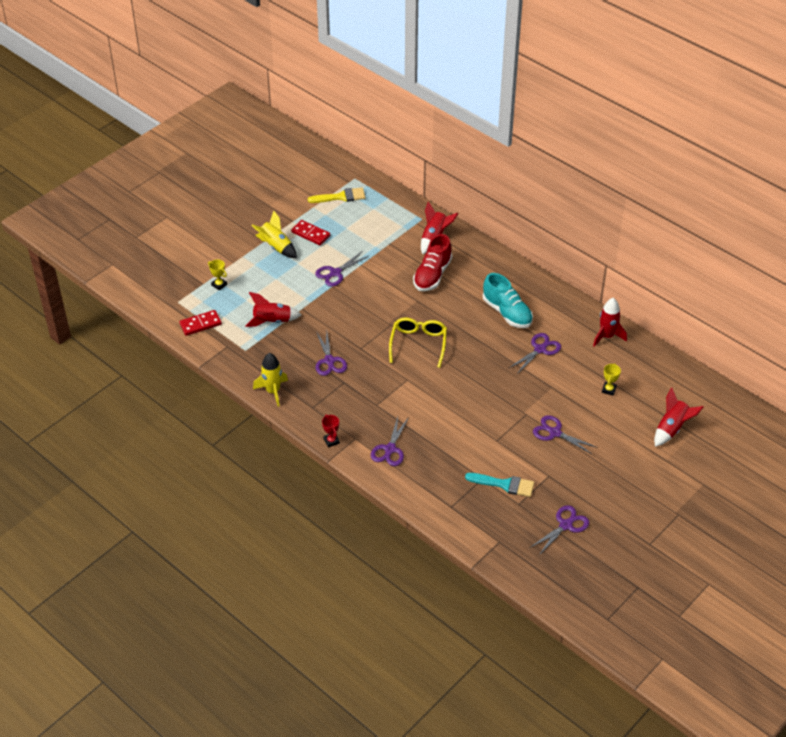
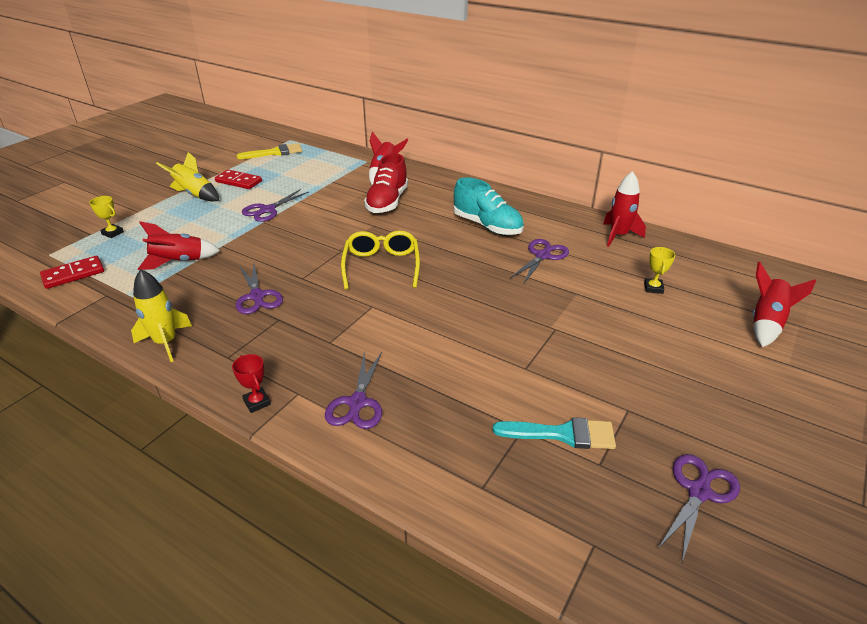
camera: 10 degrees left, 10 degrees down
purple scissors [533,415,598,454] -> none

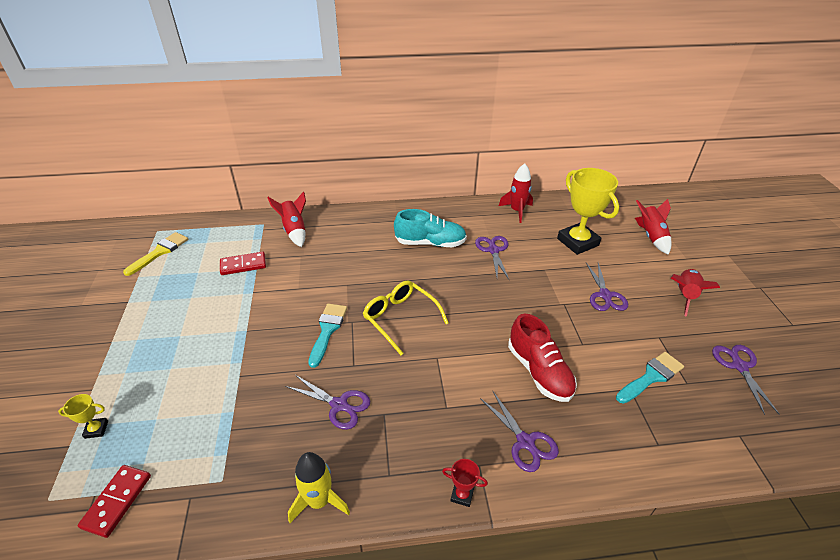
camera: 40 degrees left, 5 degrees up
red rocket [138,221,220,270] -> red rocket moved to [671,269,720,317]
yellow rocket [156,152,219,202] -> none
red domino [215,170,262,189] -> red domino moved to [220,252,266,275]
purple scissors [242,189,309,222] -> purple scissors moved to [586,263,628,311]
red shoe [364,153,408,213] -> red shoe moved to [508,314,577,402]
yellow trophy [644,247,675,294] -> yellow trophy [557,168,619,255], size x2.39
none -> turquoise brush [308,303,347,368]

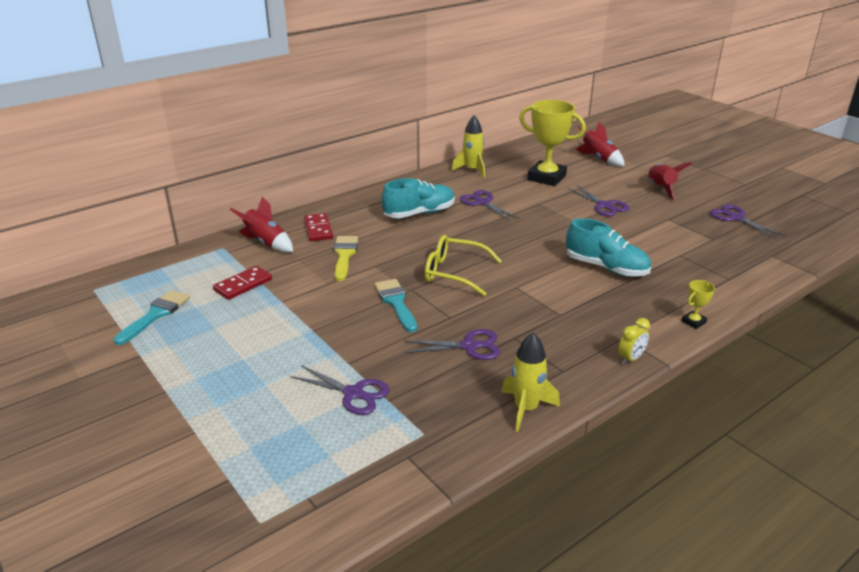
camera: 30 degrees left, 10 degrees down
yellow trophy [58,394,108,439] -> yellow trophy moved to [682,280,715,329]
red domino [78,465,151,538] -> red domino moved to [304,213,333,241]
yellow brush [123,232,188,276] -> yellow brush moved to [334,236,358,281]
red trophy [442,459,488,507] -> yellow clock [618,318,650,365]
purple scissors [480,392,559,472] -> purple scissors moved to [291,365,390,415]
red rocket [499,164,533,223] -> yellow rocket [452,115,485,178]
red shoe [508,314,577,402] -> turquoise shoe [566,218,651,277]
turquoise brush [616,352,684,404] -> turquoise brush moved to [114,290,190,345]

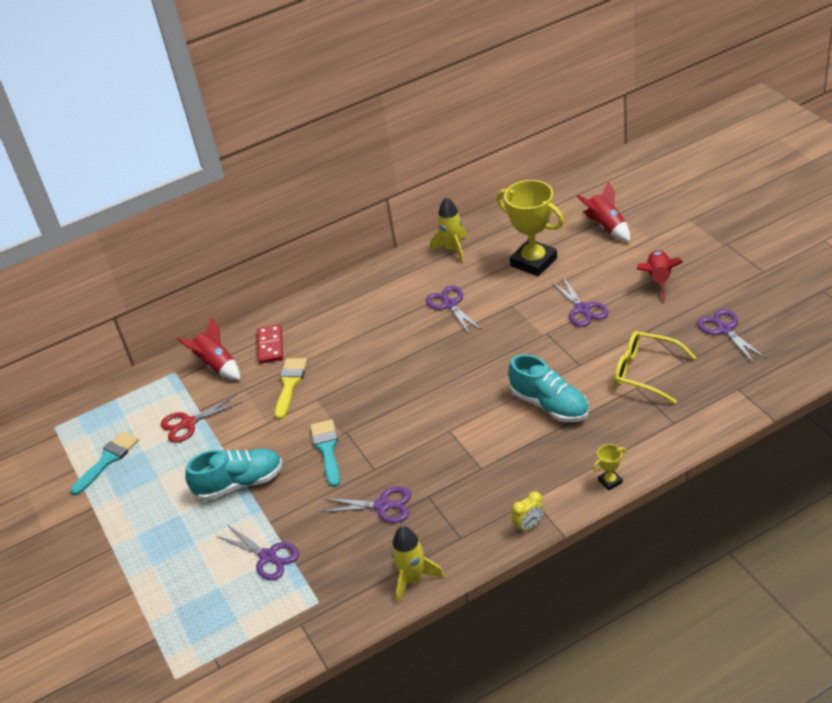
camera: 15 degrees right, 10 degrees up
red domino [213,266,272,300] -> red scissors [161,395,242,443]
turquoise shoe [382,178,455,218] -> turquoise shoe moved to [185,448,283,501]
yellow glasses [425,235,501,296] -> yellow glasses moved to [614,331,696,404]

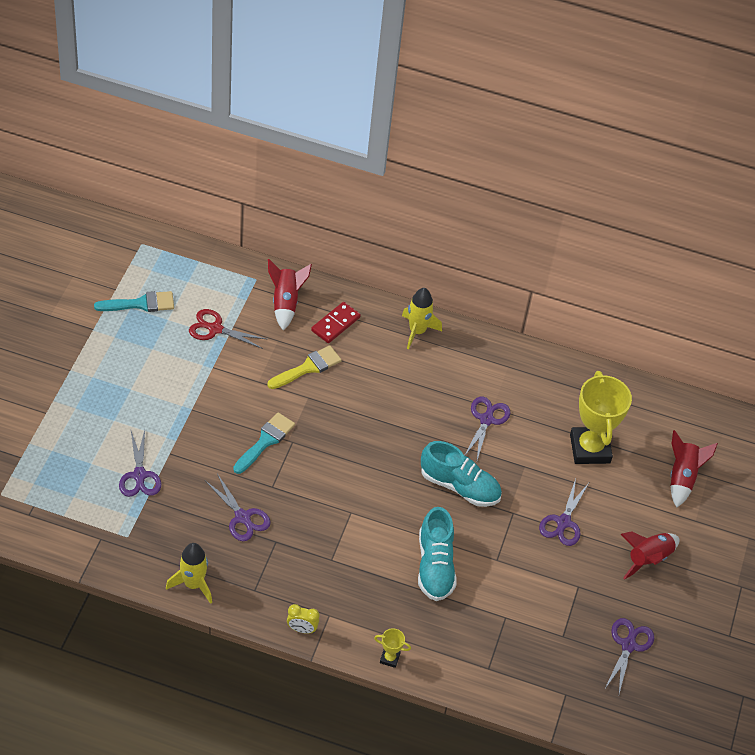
camera: 35 degrees right, 10 degrees up
turquoise shoe [185,448,283,501] -> turquoise shoe moved to [421,441,502,507]
yellow rocket [430,197,467,262] -> yellow rocket moved to [402,288,442,349]
yellow glasses [614,331,696,404] -> none

